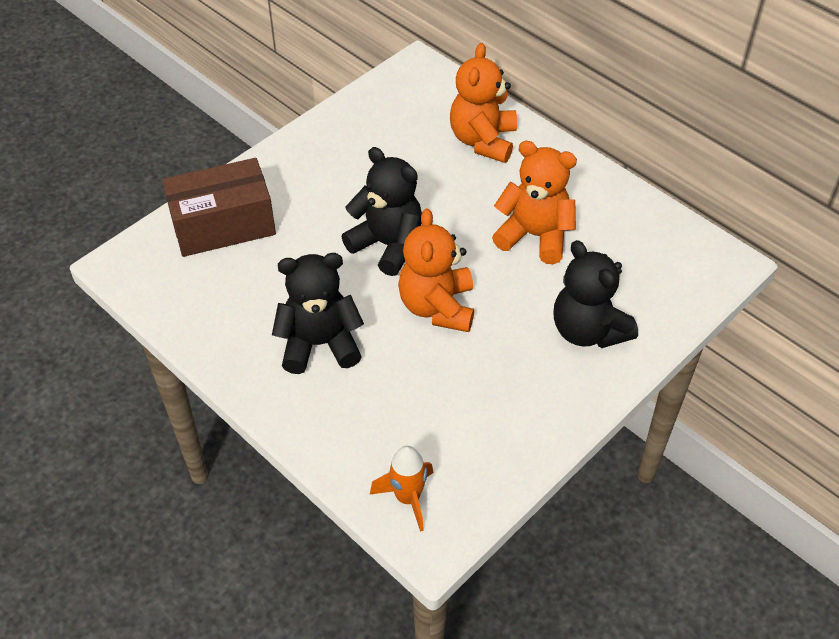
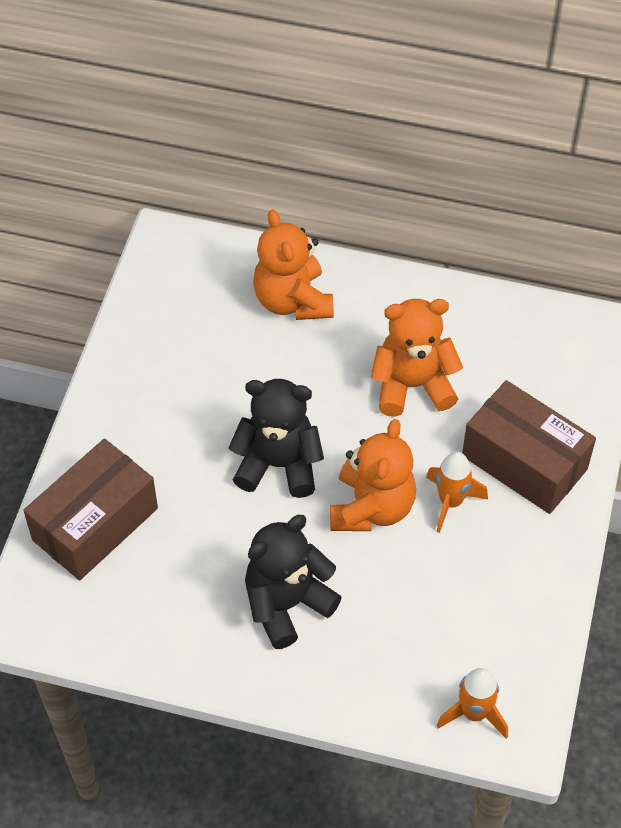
camera: 30 degrees left, 5 degrees up
orange teddy bear [398,209,474,332] -> orange teddy bear turned 135 degrees counterclockwise [330,419,416,531]
black teddy bear [553,240,638,348] -> brown box [462,380,596,514]
none -> orange rocket [426,452,488,533]

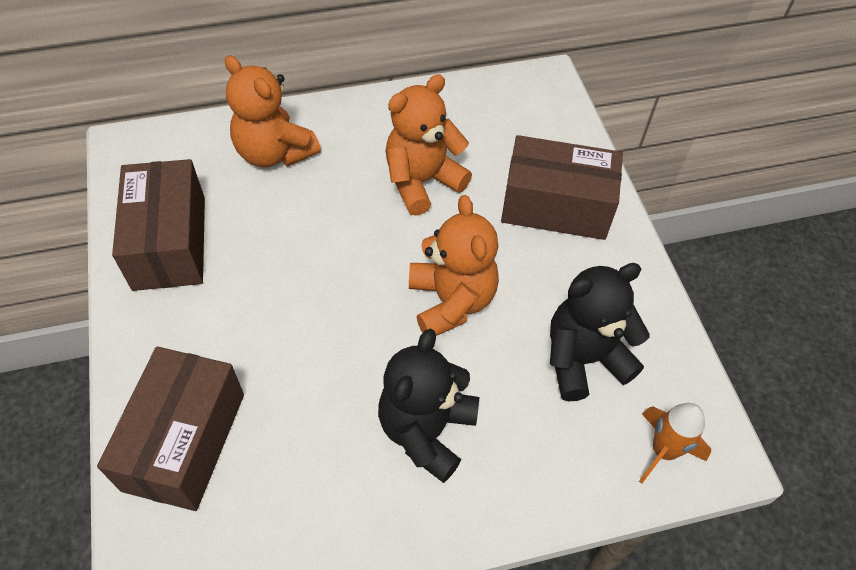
camera: 30 degrees left, 0 degrees up
black teddy bear [228,379,324,498] -> black teddy bear moved to [550,263,650,401]
orange rocket [426,452,488,533] -> none
none -> brown box [112,159,205,291]

